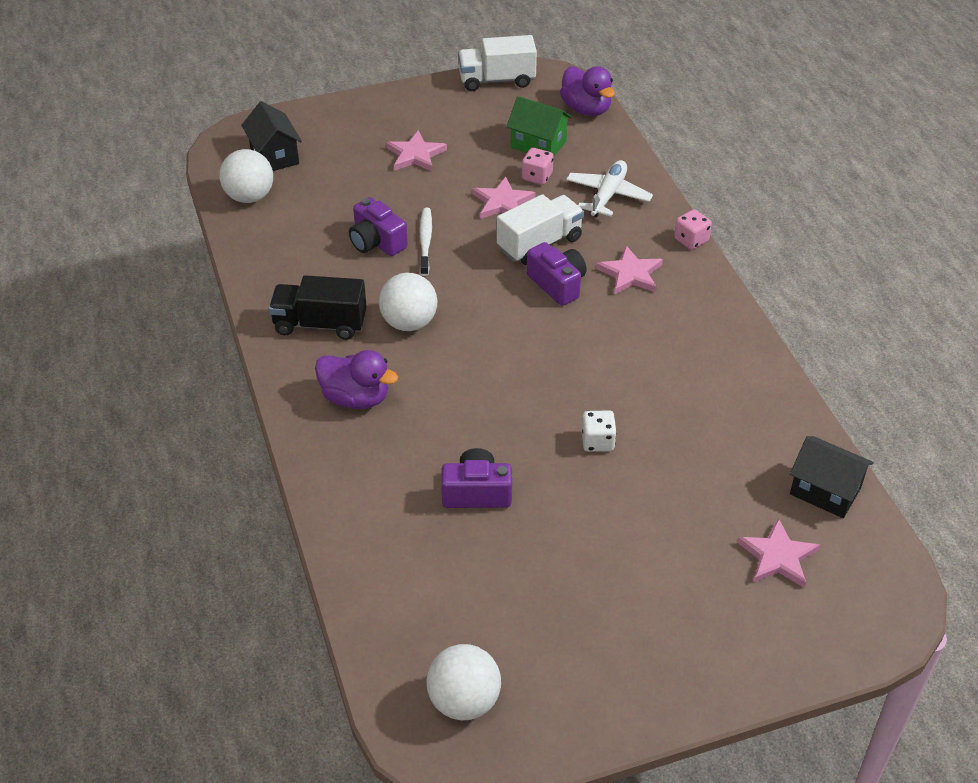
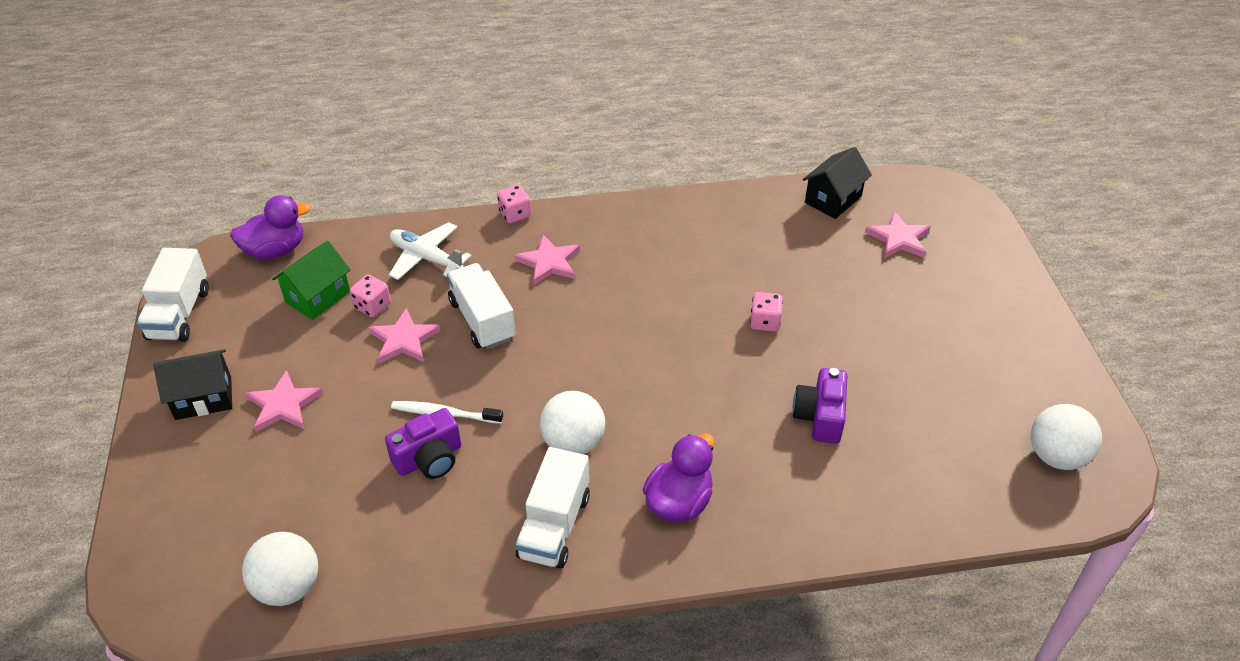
camera: 80 degrees left, 0 degrees up
black house [241,101,302,171] -> black house moved to [153,349,232,420]
black truck [269,275,367,340] -> white truck [515,447,590,568]
purple camera [527,242,587,306] -> none
white dice [582,410,617,452] -> pink dice [750,292,783,332]

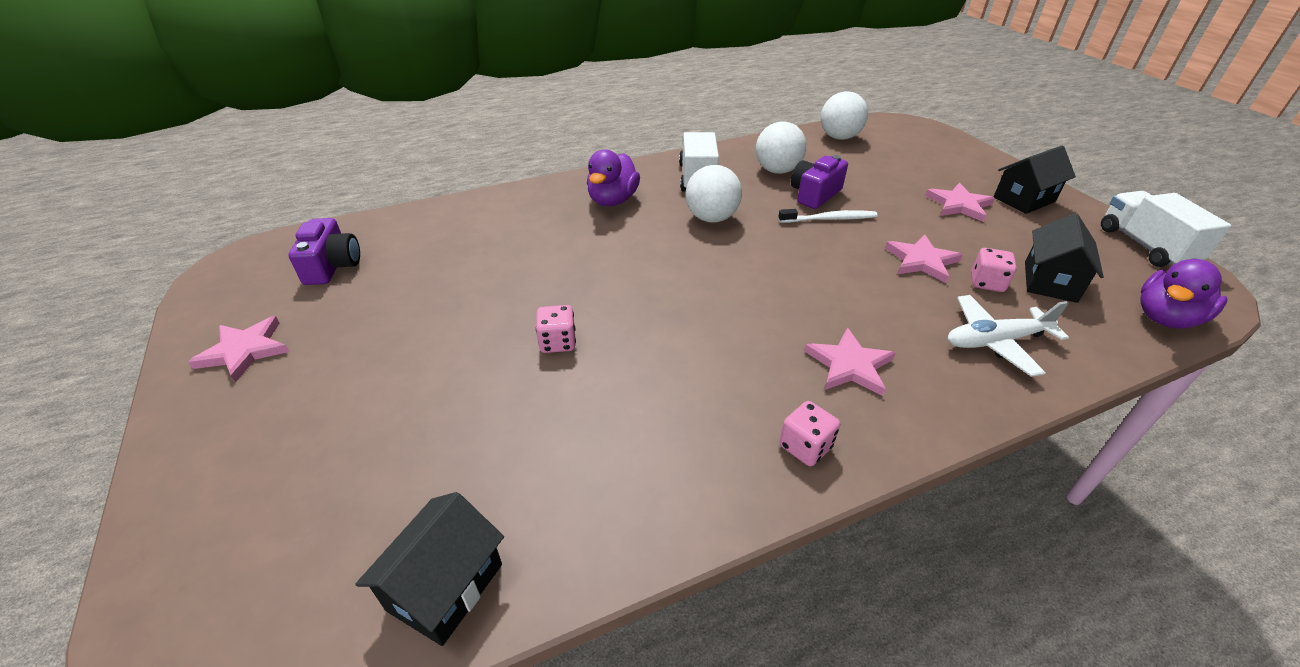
camera: 165 degrees right, 5 degrees down
green house [272,241,351,320] -> black house [1025,213,1104,303]
white plane [389,222,472,280] -> white plane turned 150 degrees clockwise [948,295,1069,377]
white truck [447,263,516,349] -> none
pink dice [497,185,531,223] -> pink dice moved to [779,401,840,466]
purple camera [793,368,847,444] -> purple camera moved to [288,218,360,285]
pink star [865,211,931,258] -> pink star moved to [188,316,289,382]
white ball [1031,404,1102,470] -> white ball moved to [756,121,806,174]

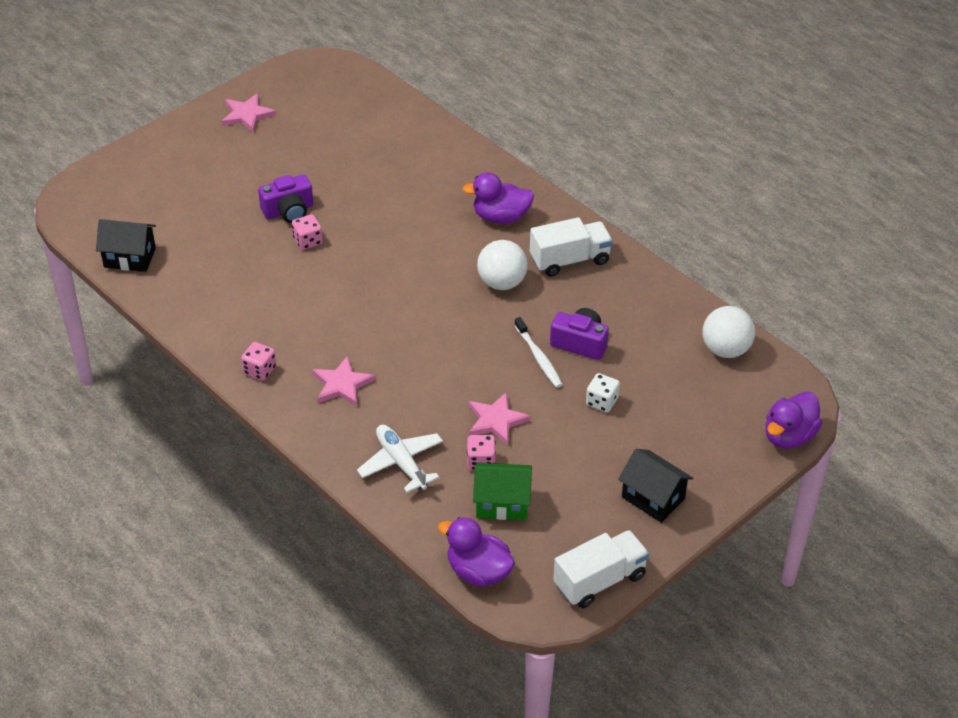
camera: 70 degrees right, 5 degrees up
purple camera [288,218,360,285] -> purple camera moved to [258,174,313,223]
white ball [756,121,806,174] -> none
pink star [925,183,995,222] -> none
black house [1025,213,1104,303] -> green house [473,462,532,520]
none -> white dice [586,373,620,413]
none -> purple duck [765,391,822,449]

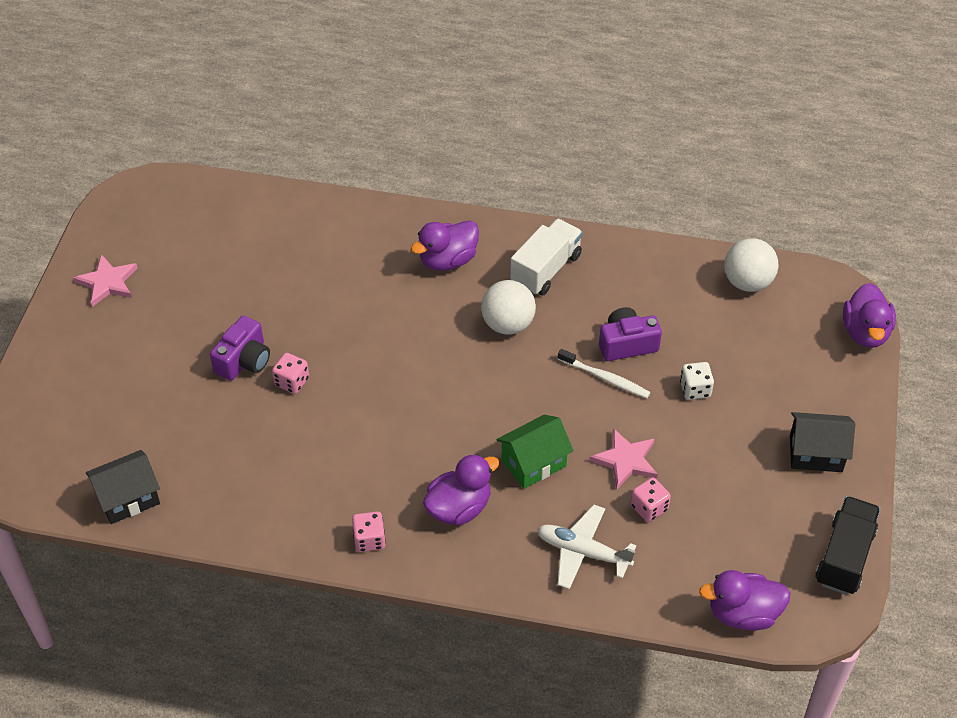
camera: 35 degrees left, 5 degrees up
pink star [312,356,375,406] -> purple duck [423,454,499,526]
green house [473,462,532,520] -> green house moved to [496,415,573,489]
white truck [553,530,649,608] -> black truck [816,496,880,595]

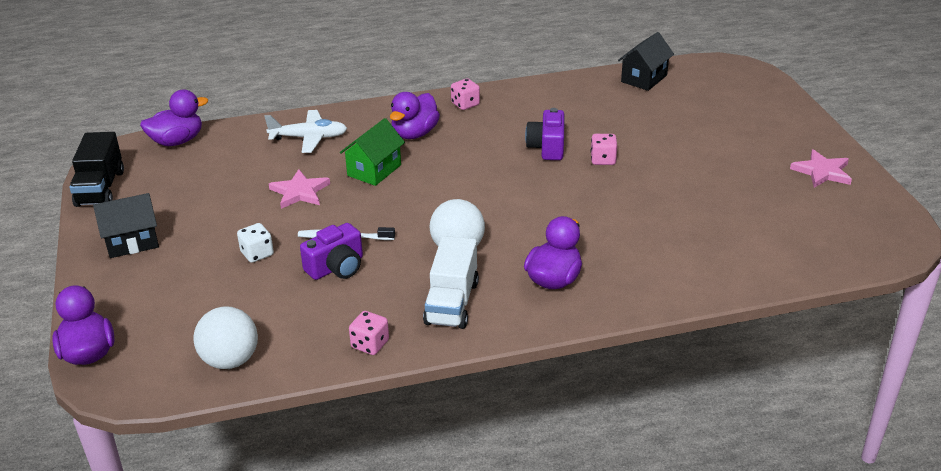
camera: 155 degrees right, 15 degrees down
purple camera [210,316,270,381] -> purple camera moved to [525,108,565,160]
pink dice [631,477,671,522] -> pink dice moved to [349,311,389,355]

